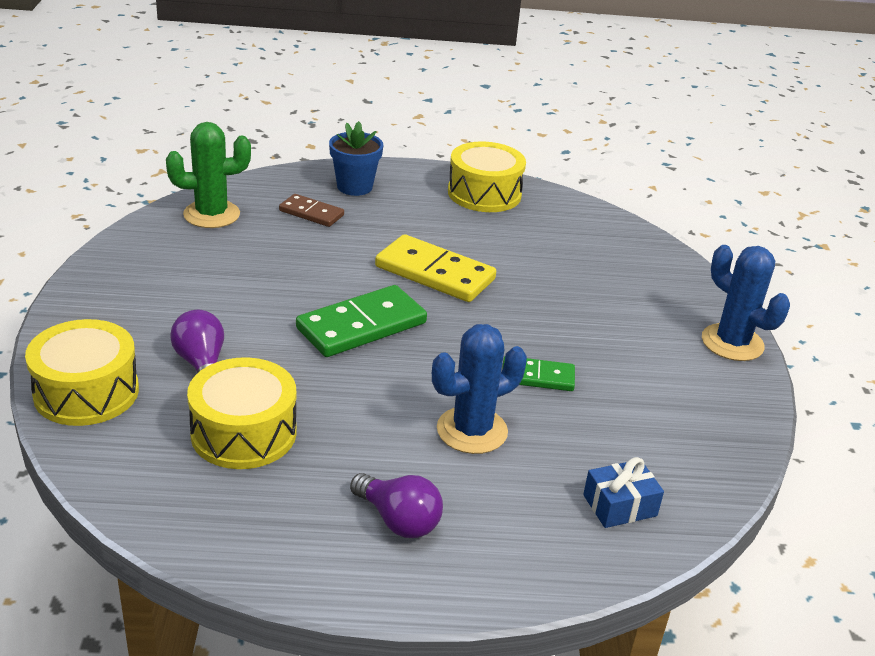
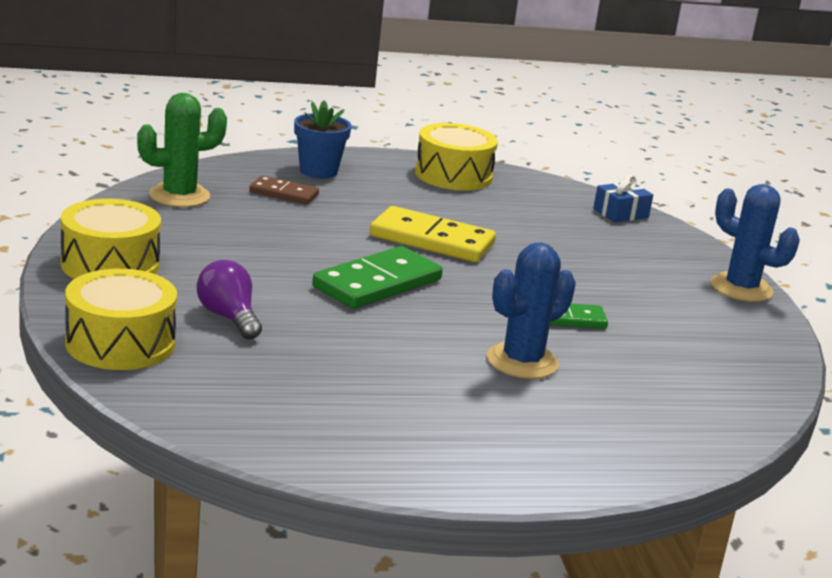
camera: 10 degrees left, 10 degrees down
yellow drum [187,357,297,469] -> yellow drum moved to [61,199,161,279]
purple light bulb [350,473,443,538] -> none
blue gift [583,457,664,528] -> blue gift moved to [593,175,653,223]

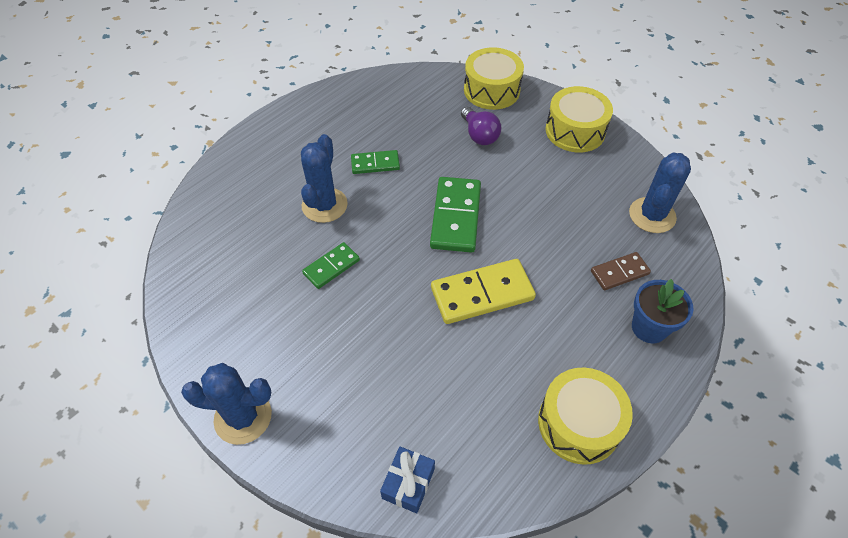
camera: 145 degrees right, 30 degrees up
green cactus [137,93,227,207] -> blue cactus [629,153,691,233]
purple light bulb [196,260,262,339] -> purple light bulb turned 45 degrees clockwise [461,107,501,145]
none -> green domino [351,150,400,174]

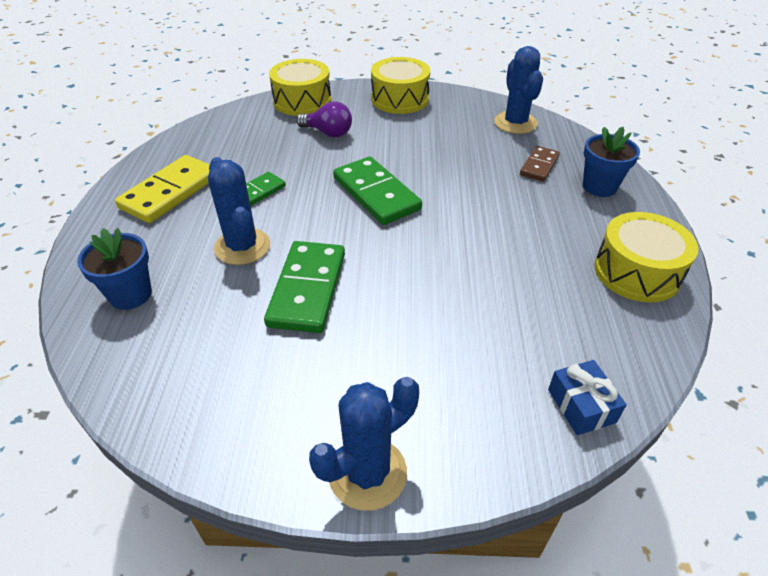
camera: 40 degrees left, 10 degrees down
green domino [302,242,360,289] -> green domino [264,241,345,333], size x1.74
yellow domino [431,259,536,324] -> yellow domino moved to [115,155,210,223]
none -> blue flower pot [77,228,152,310]

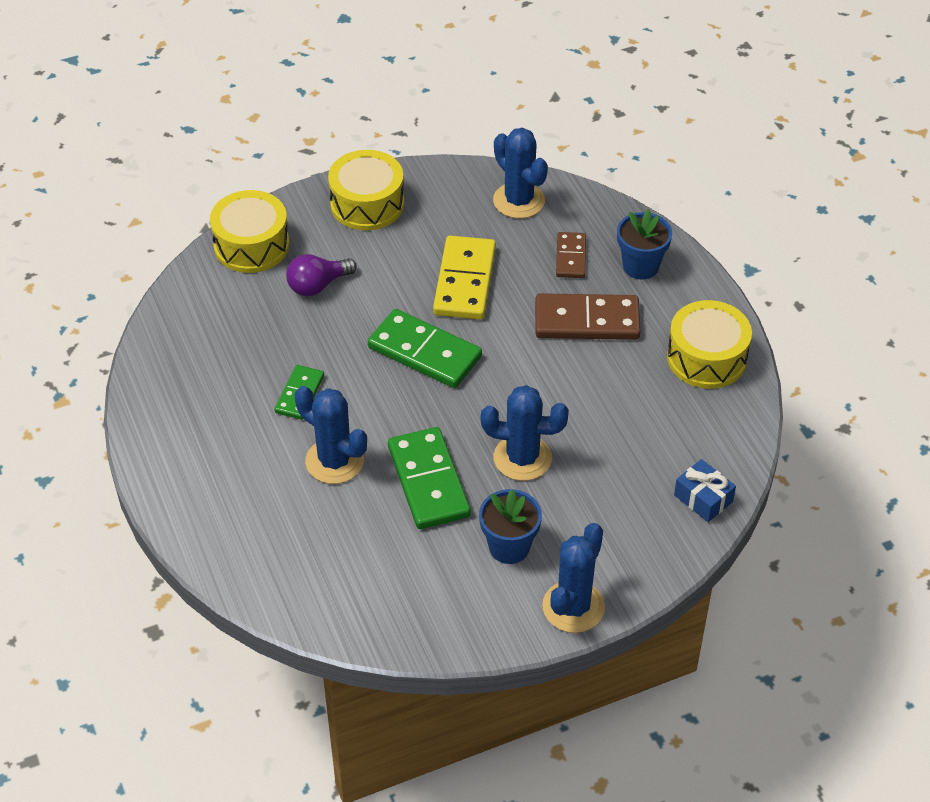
camera: 25 degrees left, 5 degrees up
blue flower pot [77,228,152,310] -> blue flower pot moved to [479,489,542,564]
yellow domino [115,155,210,223] -> yellow domino moved to [433,236,496,320]
purple light bulb [296,101,352,137] -> purple light bulb turned 150 degrees clockwise [286,254,357,296]
none -> blue cactus [481,385,569,481]
none -> brown domino [535,293,641,340]

